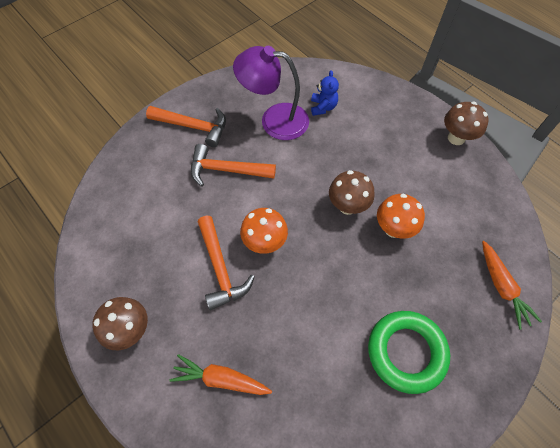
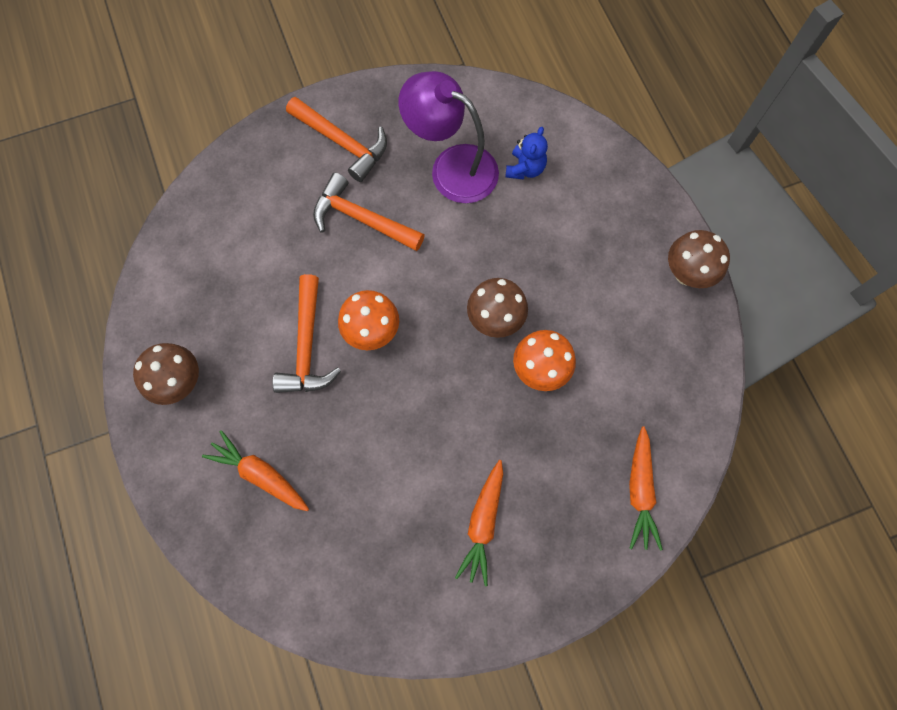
camera: 20 degrees right, 10 degrees up
green ring [368,311,450,394] -> orange carrot [455,460,503,586]

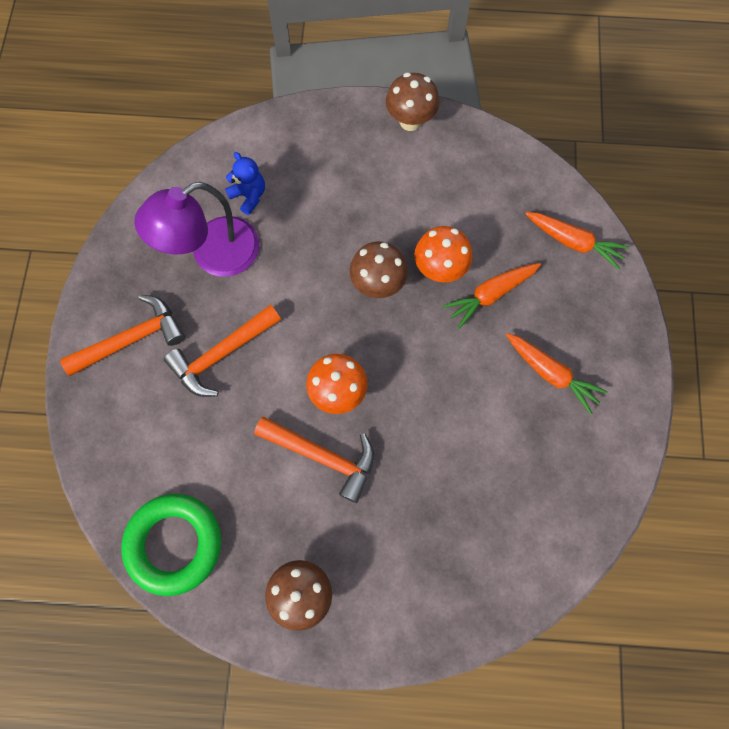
camera: 65 degrees left, 0 degrees up
orange carrot [202,430,309,511] -> orange carrot moved to [443,263,541,329]
none -> green ring [121,494,221,596]

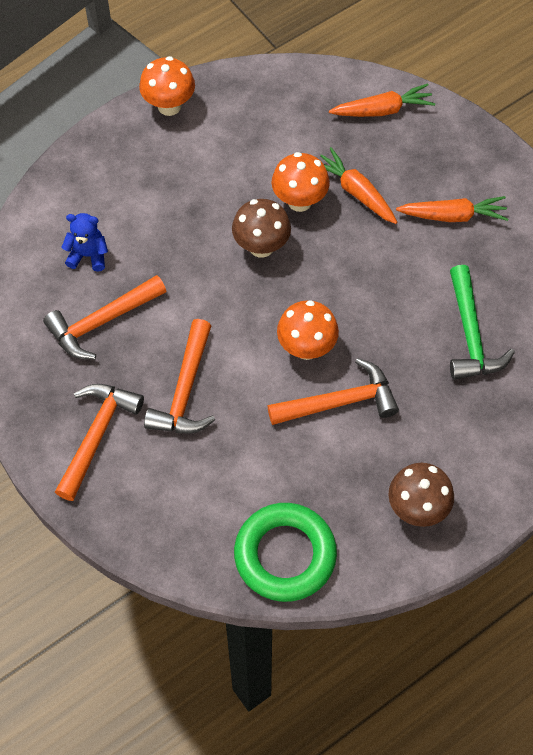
camera: 40 degrees left, 10 degrees down
purple lamp [134,182,260,277] -> orange hammer [43,275,166,359]
brown mushroom [386,73,440,131] -> orange mushroom [139,56,195,116]
orange carrot [443,263,541,329] -> orange carrot turned 120 degrees clockwise [320,147,397,224]
none -> green hammer [450,265,515,380]

